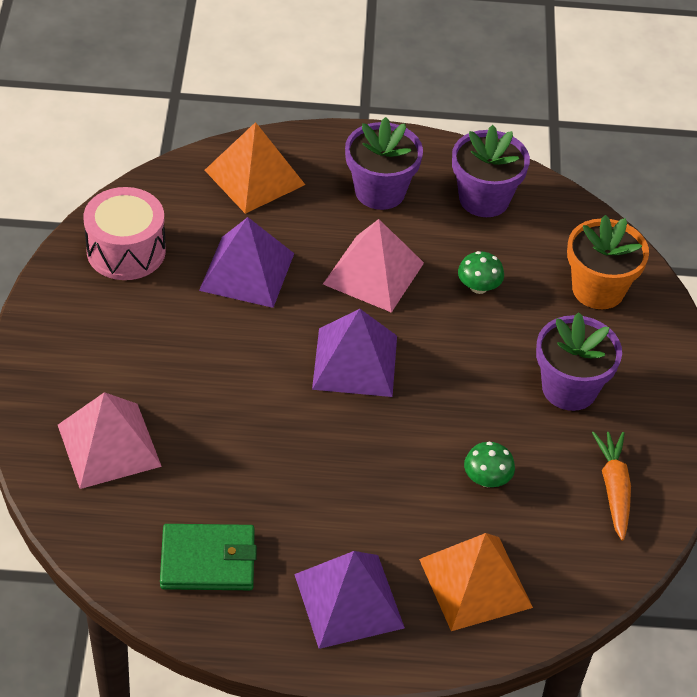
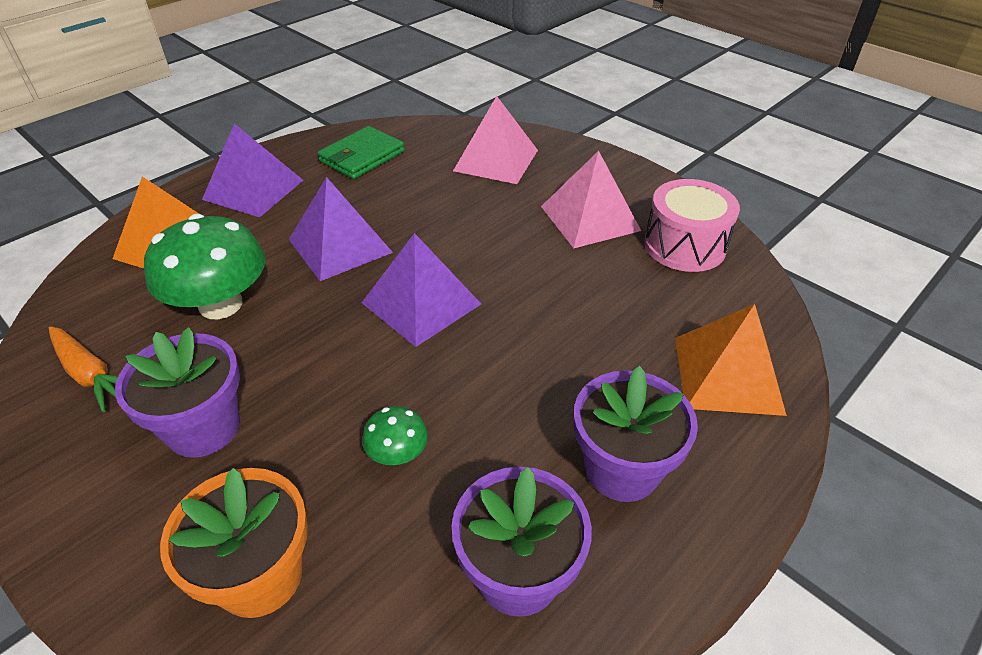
camera: 135 degrees right, 5 degrees down
purple pyramid [199,217,294,308] -> purple pyramid moved to [289,177,393,281]
pink pyramid [323,219,424,313] -> pink pyramid moved to [541,151,641,248]
green mushroom [464,441,515,487] -> green mushroom [144,214,266,320], size x2.11

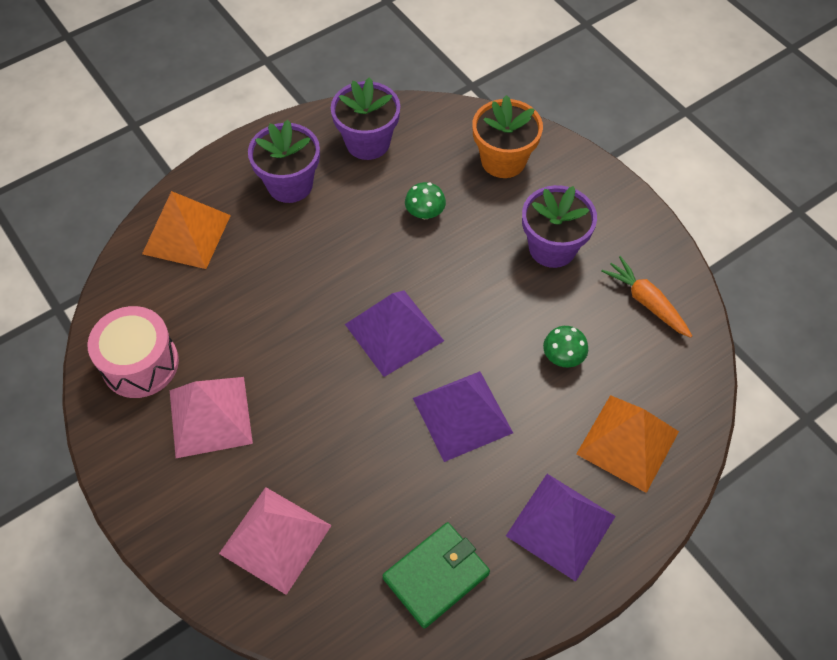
camera: 170 degrees left, 15 degrees up
green mushroom [144,214,266,320] -> green mushroom [543,326,588,367], size x0.47

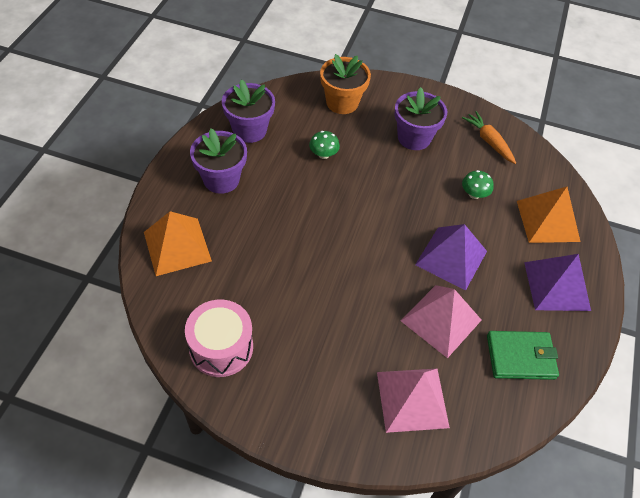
camera: 40 degrees left, 5 degrees down
pink pyramid [170,377,253,458] -> pink pyramid moved to [401,285,482,358]
purple pyramid [345,290,444,377] -> none
green wallet [383,522,490,629] -> green wallet turned 75 degrees clockwise [487,331,559,380]
orange carrot [601,256,692,338] -> orange carrot turned 45 degrees clockwise [462,111,516,164]

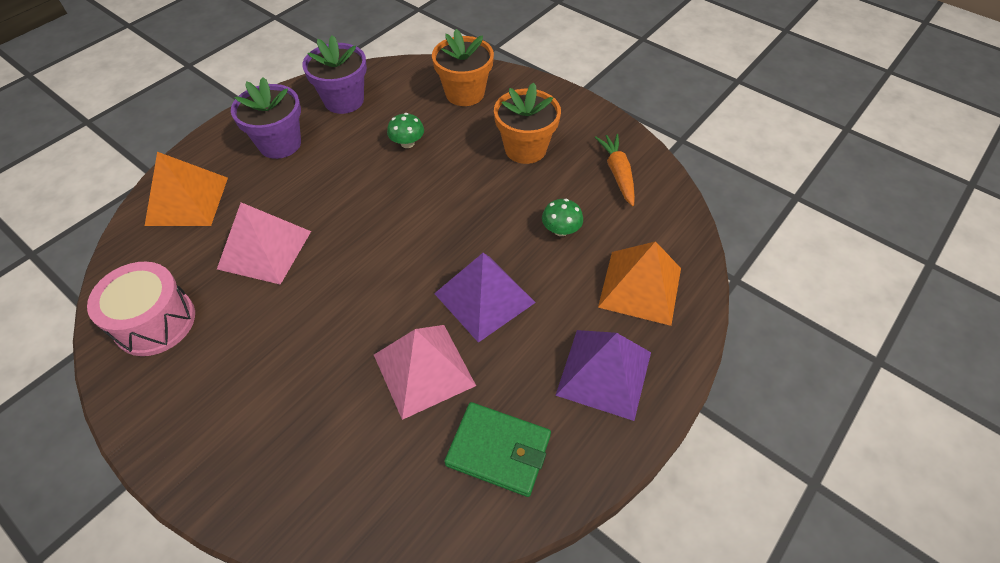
camera: 25 degrees right, 0 degrees up
pink pyramid [377,369,450,433] -> pink pyramid moved to [217,202,311,285]
purple flower pot [394,87,447,150] -> orange flower pot [494,82,561,164]

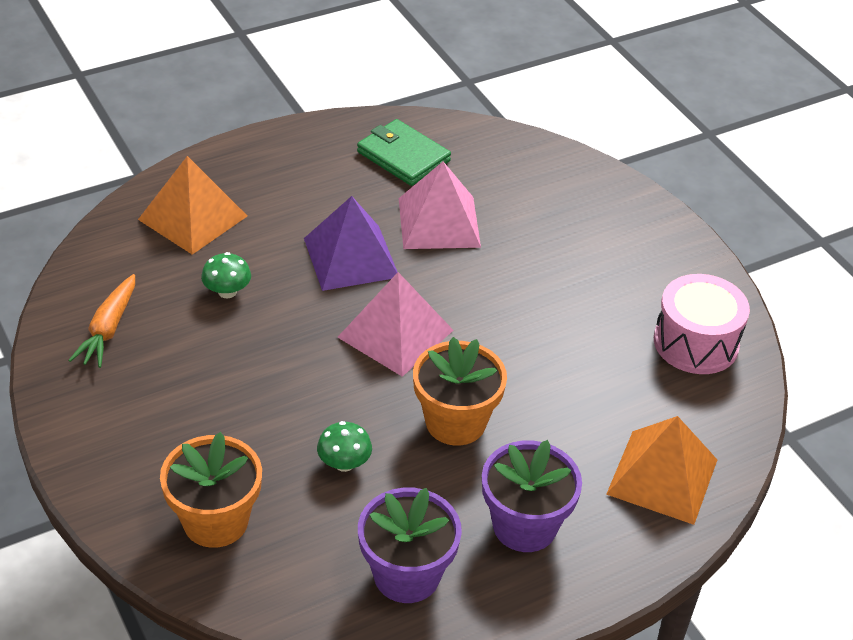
camera: 160 degrees left, 10 degrees down
pink pyramid [217,202,311,285] -> pink pyramid moved to [337,272,453,377]
orange flower pot [494,82,561,164] -> orange flower pot moved to [413,337,507,445]
purple pyramid [555,330,651,421] -> none

